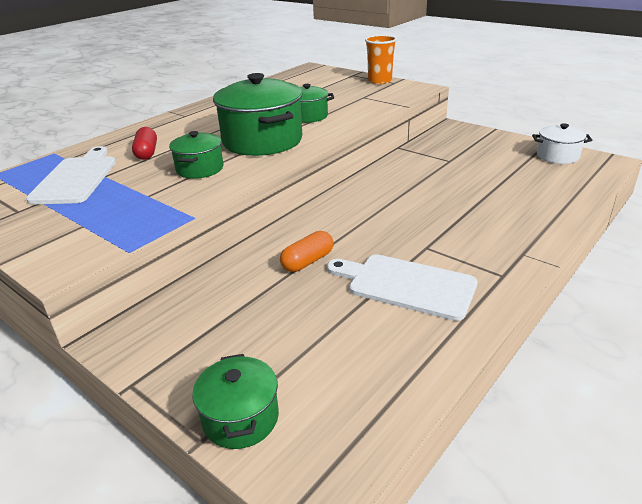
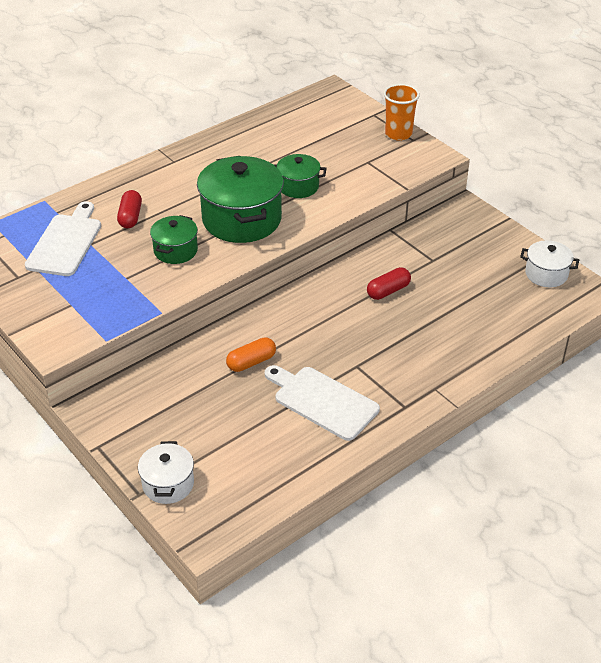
camera: 10 degrees right, 10 degrees up
green pot [192,354,279,449] -> white pot [138,441,194,504]
none -> red capsule [367,267,411,300]

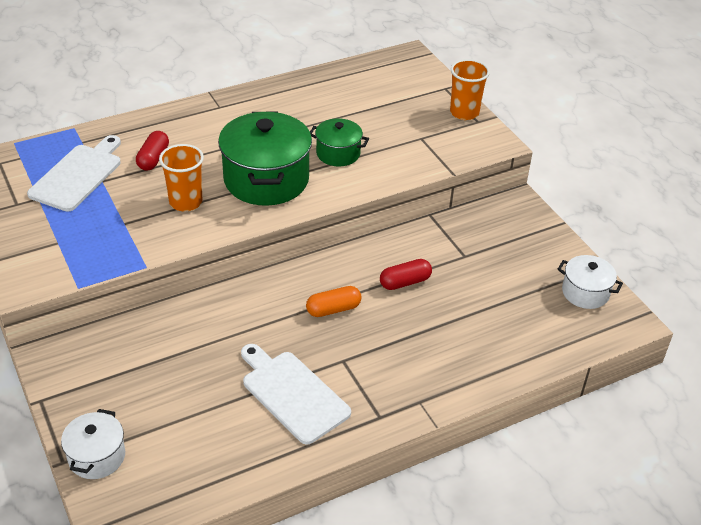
camera: 10 degrees right, 0 degrees up
green pot [150,215,198,264] -> orange cup [159,144,204,211]
orange capsule [226,337,276,372] -> orange capsule moved to [306,286,361,317]

